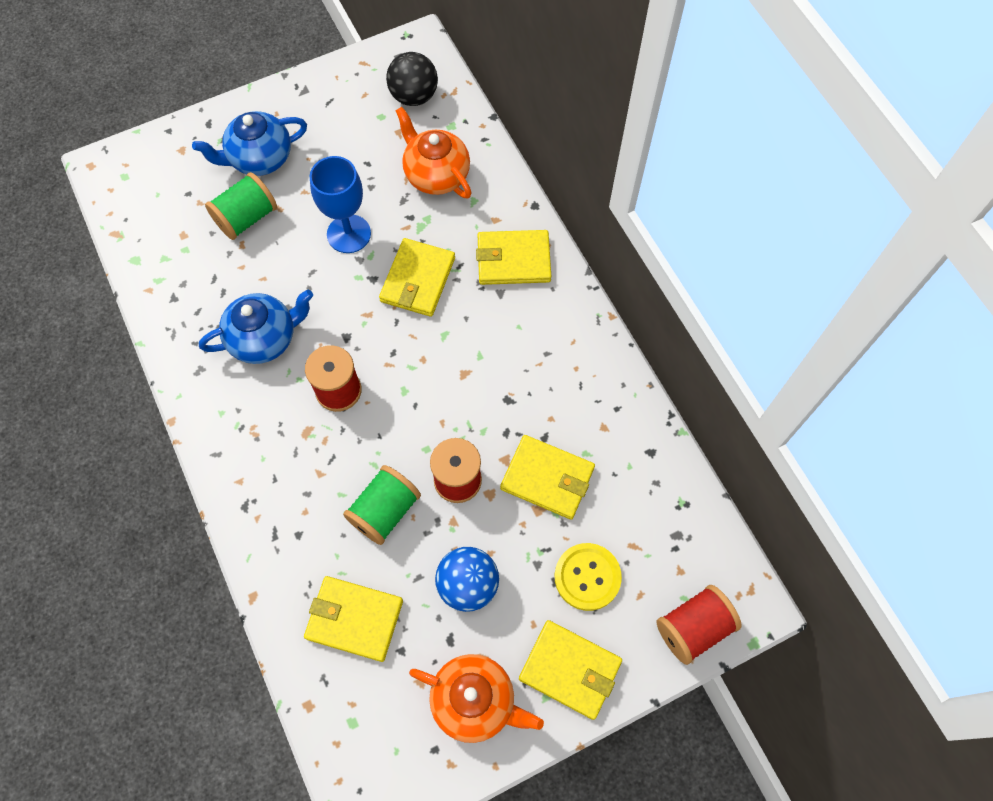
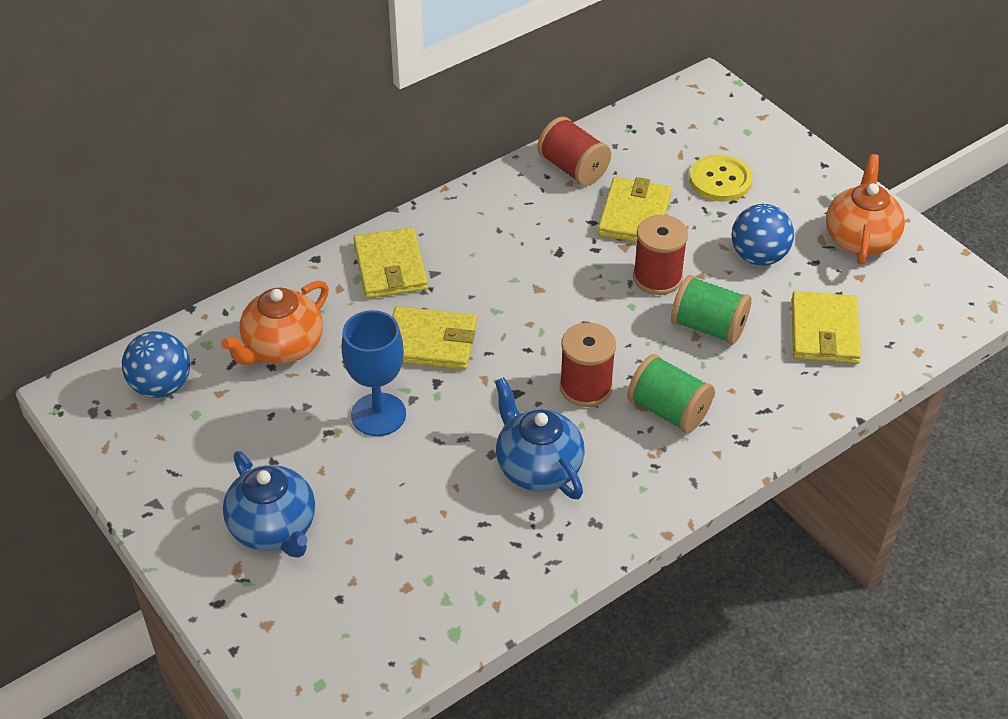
camera: 100 degrees left, 20 degrees down
green spool [205,172,277,240] -> green spool moved to [627,354,715,433]
black ball [386,52,438,106] -> blue ball [122,331,190,398]
yellow wallet [519,620,622,720] -> none
red spool [656,585,742,665] -> red spool moved to [537,117,611,186]

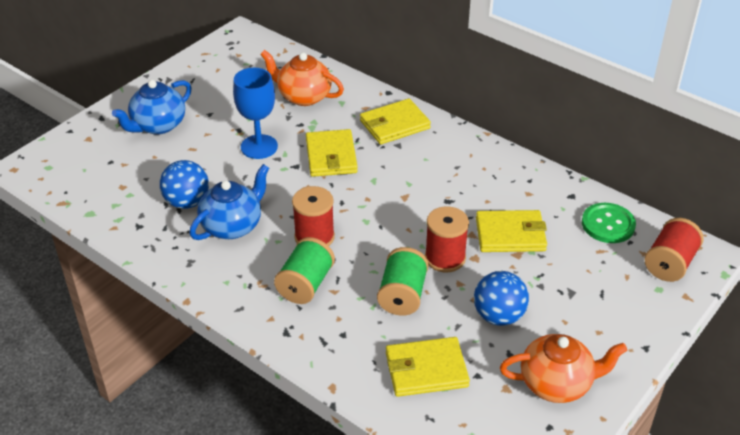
camera: 75 degrees right, 5 degrees down
blue ball [122,331,190,398] -> blue ball moved to [160,160,209,209]
red spool [537,117,611,186] -> red spool moved to [645,218,703,282]
yellow button [689,155,753,202] -> none
none -> green button [582,203,636,243]

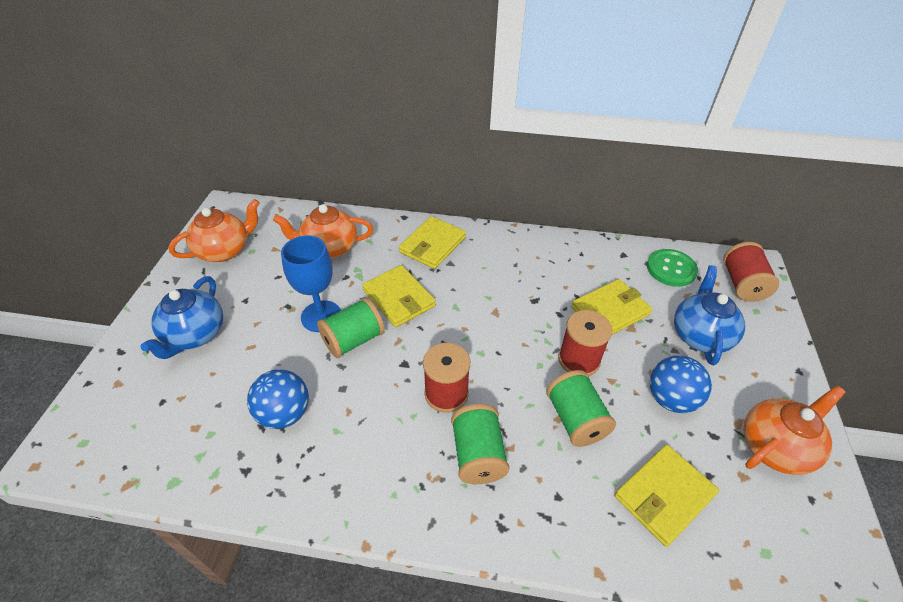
camera: 30 degrees left, 5 degrees up
blue teapot [190,164,269,240] -> blue teapot moved to [674,265,745,365]
none -> orange teapot [169,199,260,262]
none -> green spool [317,298,385,358]

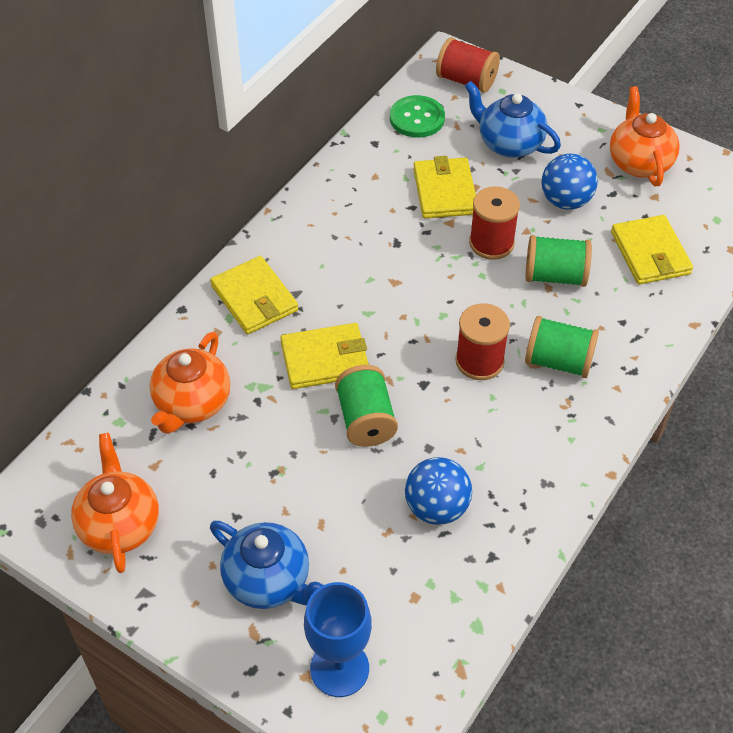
camera: 65 degrees left, 5 degrees up
blue goblet [281,236,341,332] -> blue goblet moved to [304,582,372,697]

